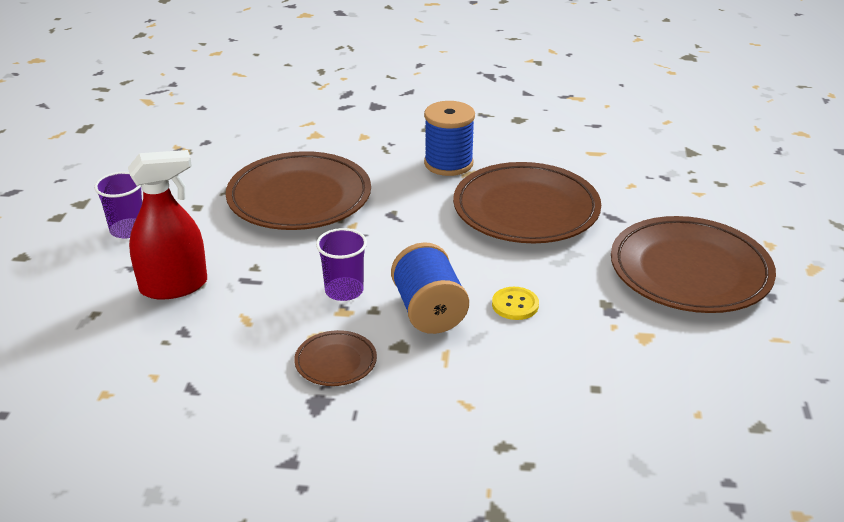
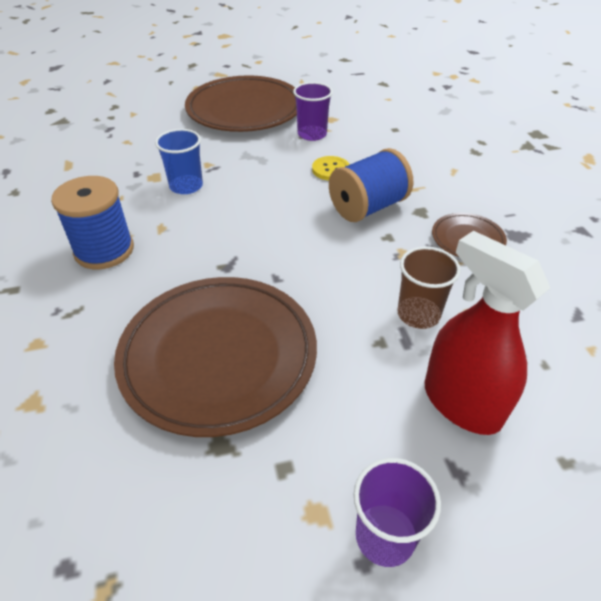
camera: 110 degrees left, 10 degrees up
purple cup [316,228,367,301] -> purple cup moved to [293,82,333,141]
brown plate [453,162,601,243] -> blue cup [155,129,203,194]
none -> brown cup [397,246,461,329]

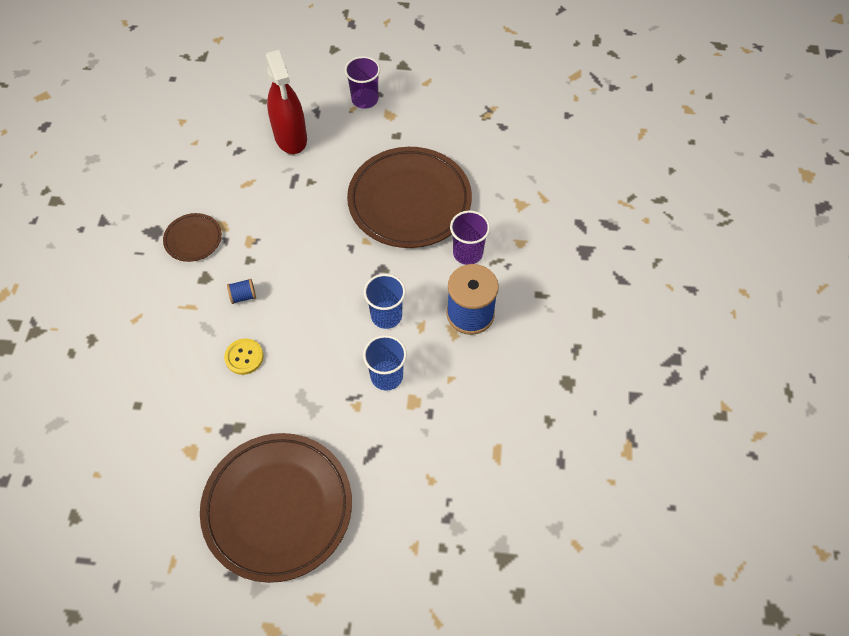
camera: 160 degrees left, 15 degrees up
purple cup [293,82,333,141] -> purple cup moved to [450,211,490,265]
blue spool [329,148,413,222] -> blue spool [227,279,256,304], size x0.43
brown cup [397,246,461,329] -> none
none -> blue cup [364,274,406,329]

